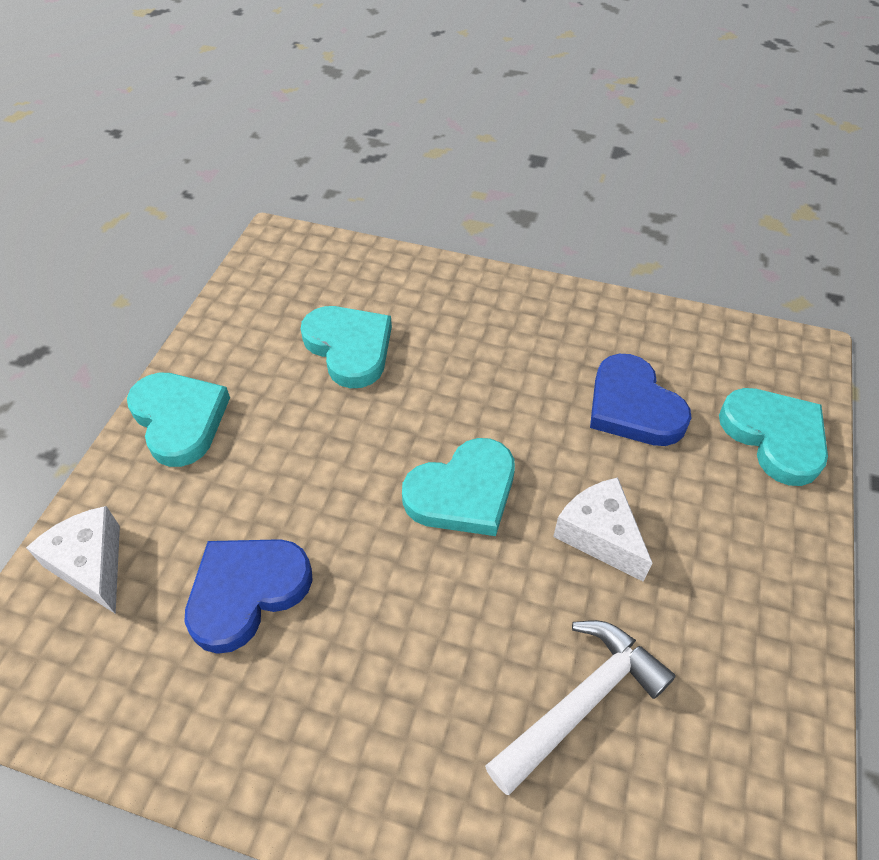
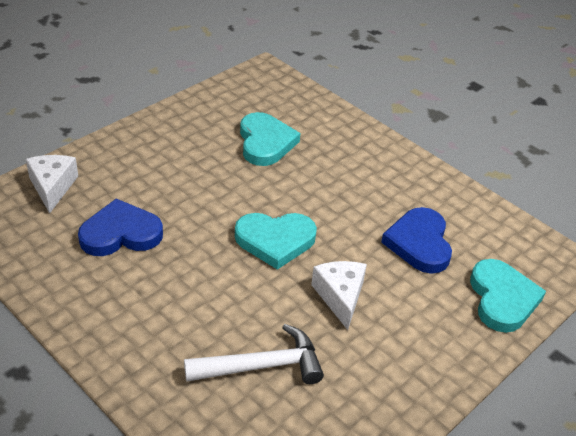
camera: 25 degrees right, 10 degrees down
turquoise heart [127,373,230,467] -> none

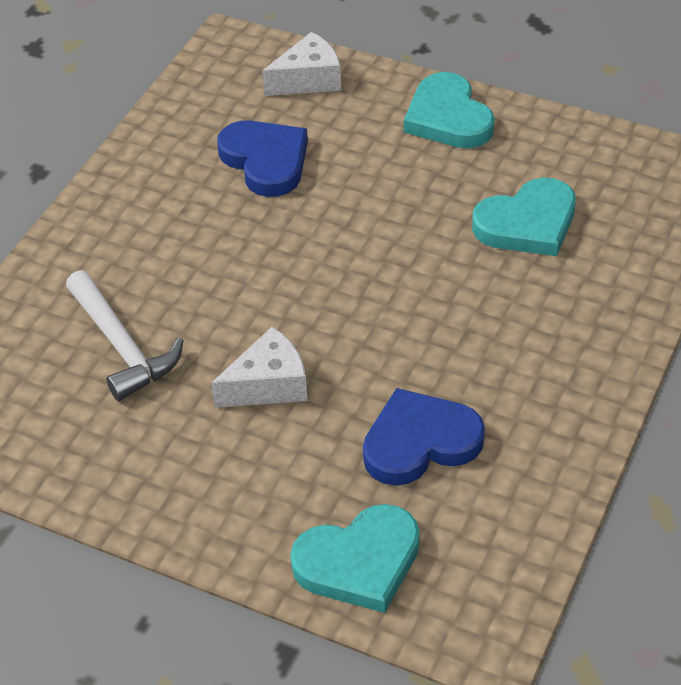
camera: 75 degrees right, 5 degrees up
turquoise heart [235,213,317,270] -> turquoise heart moved to [404,72,495,148]

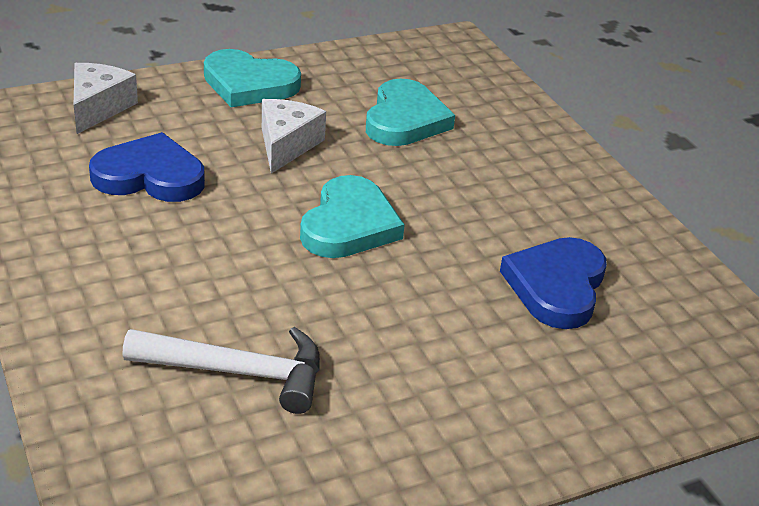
camera: 55 degrees left, 10 degrees down
white cheese [211,327,308,408] -> white cheese moved to [262,99,326,174]
turquoise heart [290,504,420,613] -> turquoise heart moved to [300,175,405,258]

